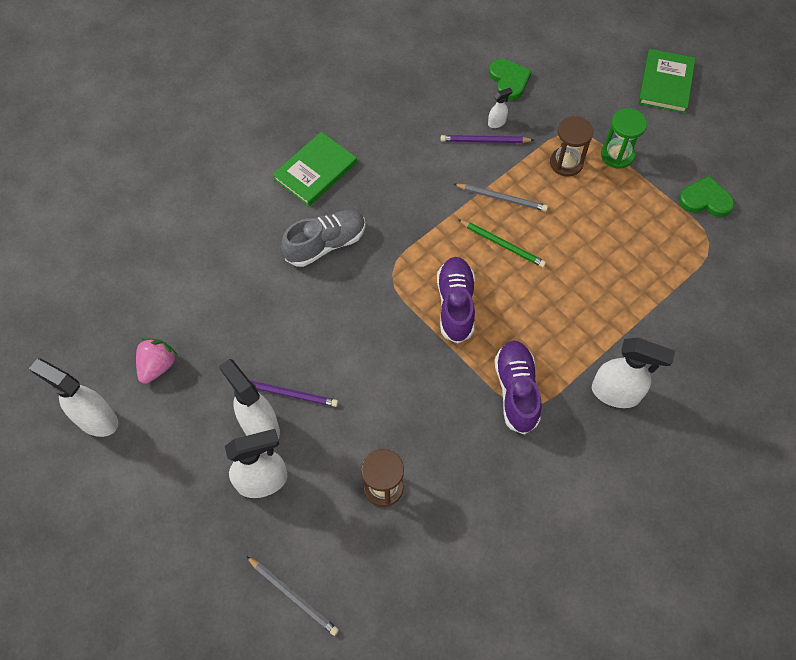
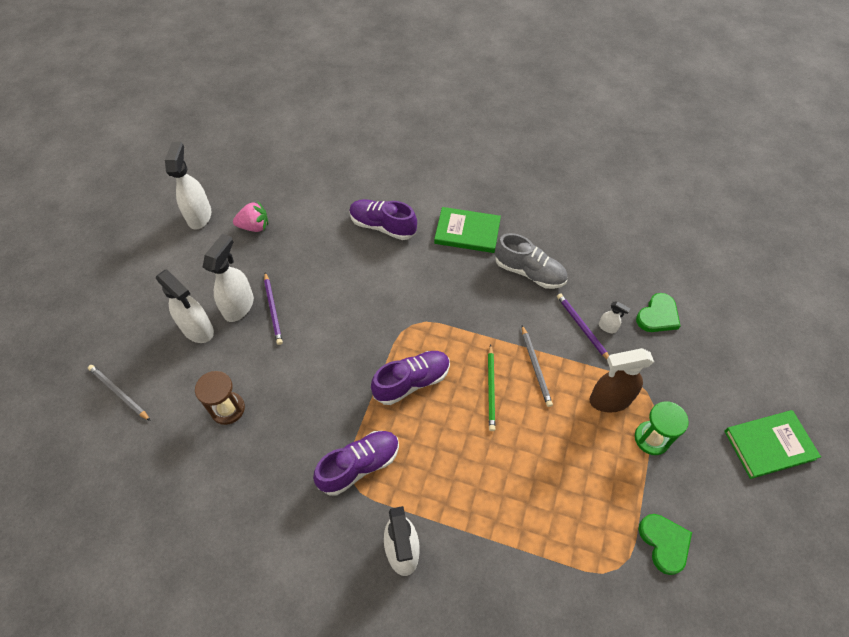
camera: 60 degrees right, 5 degrees down
grey pencil [246,556,339,636] -> grey pencil turned 120 degrees clockwise [88,365,151,421]
grey shoe [281,210,366,267] -> grey shoe moved to [495,233,567,289]
brown hourglass [550,116,593,177] -> brown spray bottle [589,348,654,413]
none -> purple shoe [349,199,417,240]

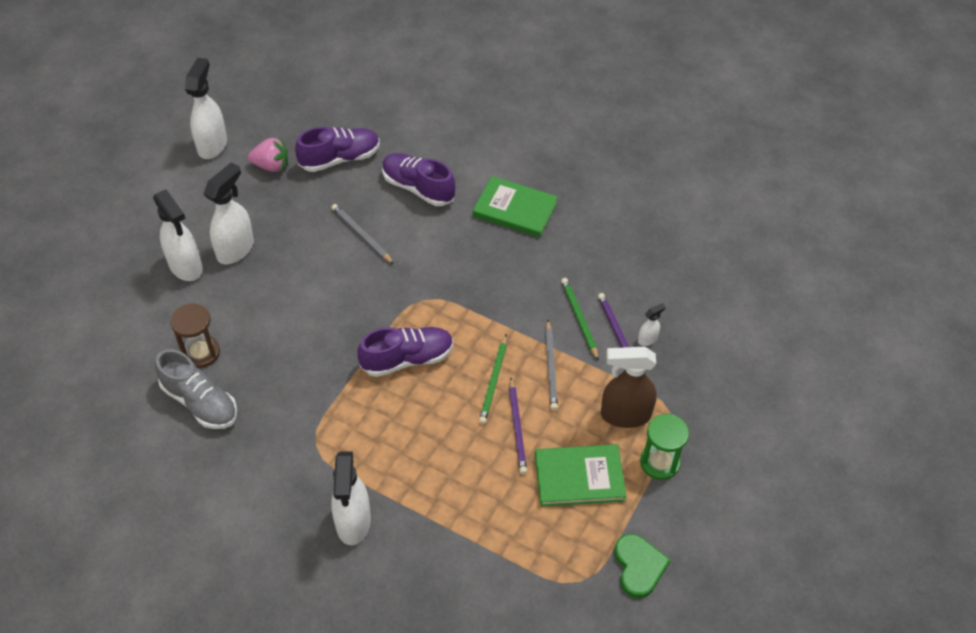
camera: 10 degrees right, 5 degrees down
grey pencil [88,365,151,421] -> grey pencil moved to [331,204,394,264]
purple pencil [264,272,283,345] -> purple pencil moved to [509,378,527,474]
purple shoe [313,431,399,496] -> purple shoe moved to [295,127,380,172]
grey shoe [495,233,567,289] -> grey shoe moved to [155,349,237,429]
white spray bottle [599,301,630,333] -> white spray bottle turned 75 degrees counterclockwise [638,303,666,346]
green heart [636,293,680,332] -> none
green book [724,410,821,479] -> green book moved to [535,444,626,507]
none -> green pencil [561,278,599,361]

